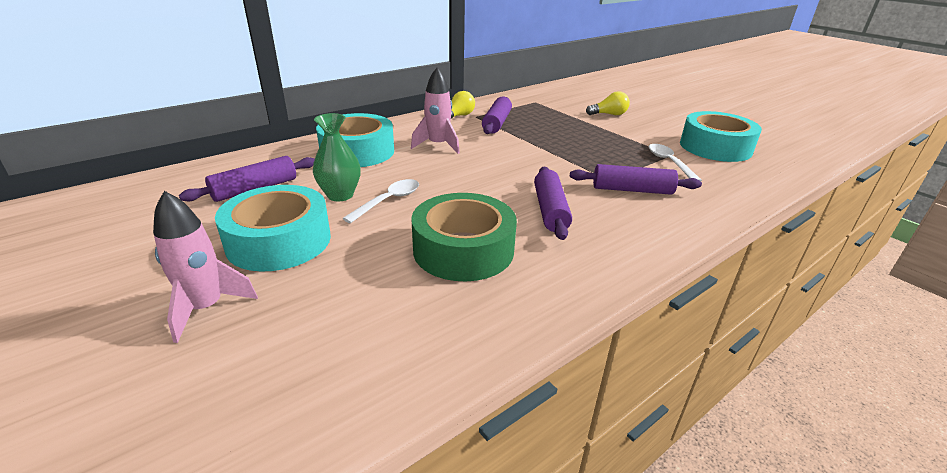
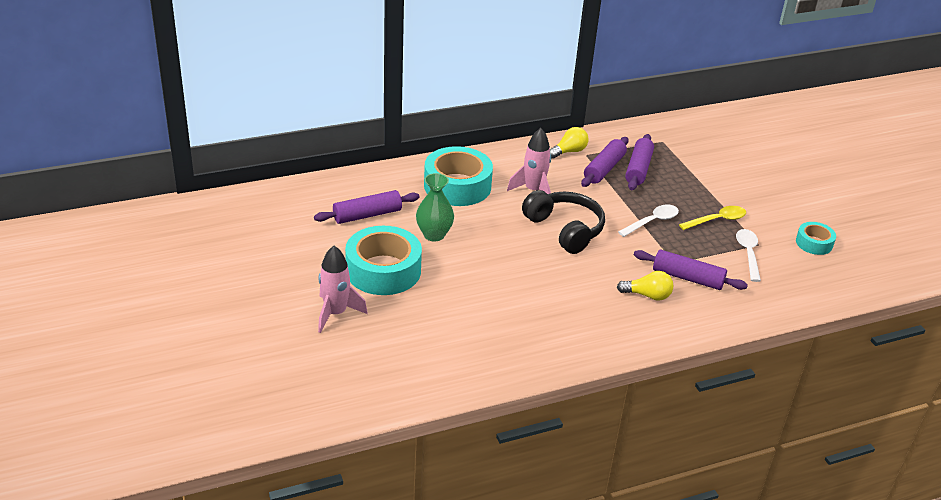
camera: 15 degrees right, 5 degrees up
white spoon [342,179,419,223] -> white spoon moved to [618,204,679,237]
green tape [411,193,517,281] -> none
purple rolling pin [534,167,572,240] -> purple rolling pin moved to [625,134,654,190]
yellow light bulb [586,91,630,115] -> yellow light bulb moved to [617,271,674,301]
turquoise tape [680,111,762,162] -> turquoise tape [796,222,836,255], size x0.52
none -> black headphones [522,190,605,254]
none -> yellow spoon [679,206,746,230]

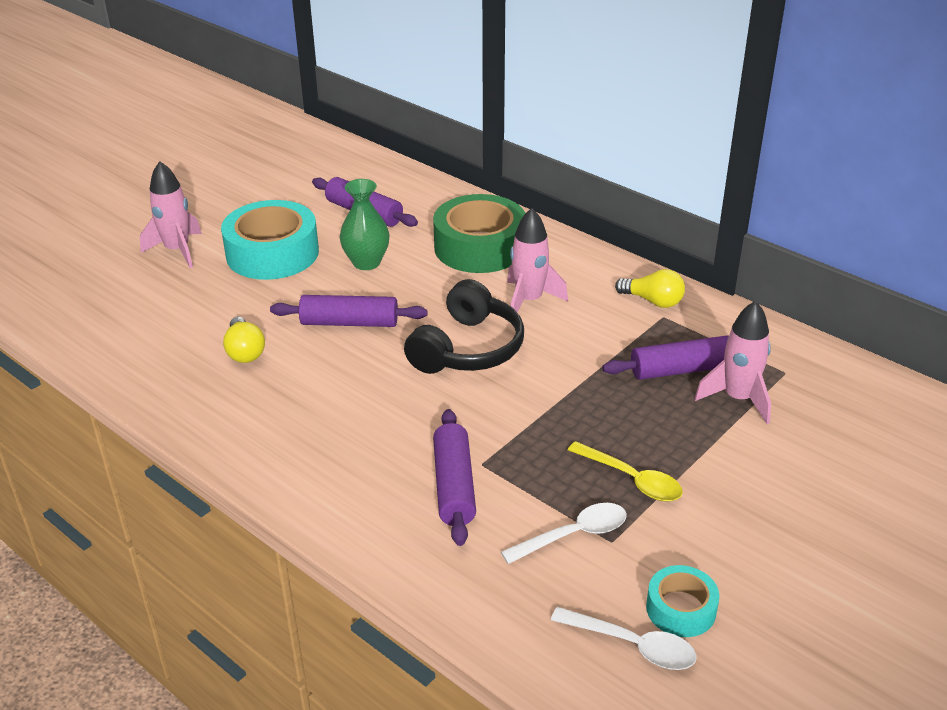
camera: 65 degrees right, 0 degrees up
turquoise tape [424,146,493,206] -> green tape [433,194,526,273]
purple rolling pin [581,137,629,187] -> purple rolling pin moved to [270,295,427,327]
yellow light bulb [617,271,674,301] -> yellow light bulb moved to [223,317,265,363]
white spoon [618,204,679,237] -> white spoon moved to [551,607,697,670]
none -> pink rocket [694,301,771,424]

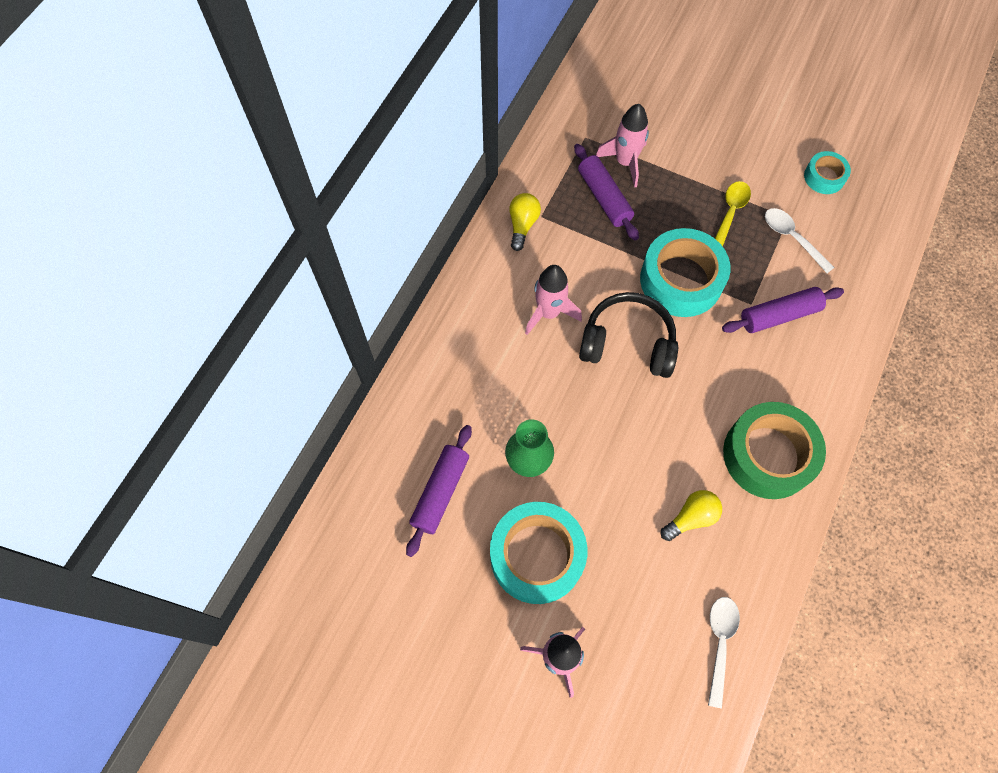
camera: 105 degrees left, 30 degrees up
purple rolling pin [270,295,427,327] -> none
green tape [433,194,526,273] -> green tape moved to [723,402,826,499]
white spoon [551,607,697,670] -> white spoon moved to [708,597,740,708]
none -> turquoise tape [640,228,731,317]

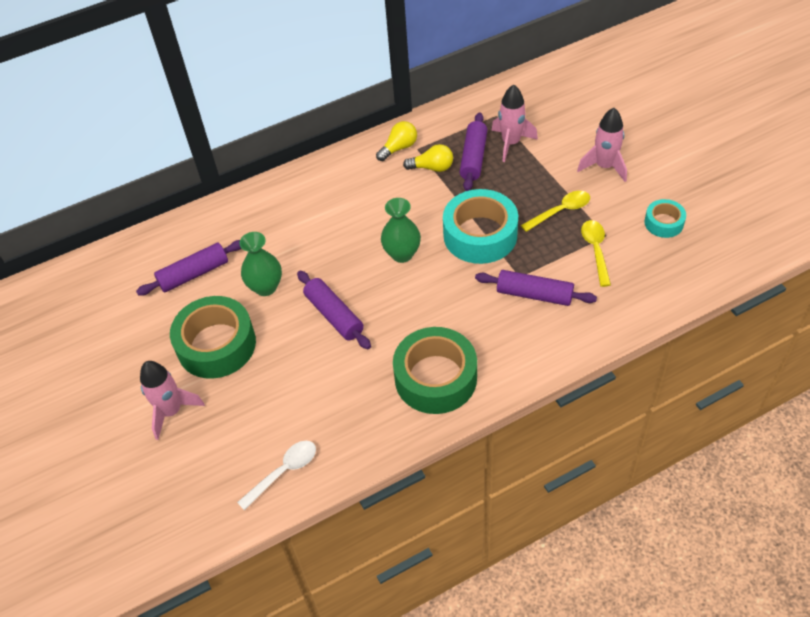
camera: 40 degrees right, 15 degrees down
turquoise tape [490,502,587,604] -> green tape [170,296,256,379]
pink rocket [525,265,582,335] -> pink rocket moved to [577,108,627,182]
black headphones [579,292,678,378] -> green vase [381,198,421,263]
yellow light bulb [661,490,722,541] -> yellow light bulb moved to [403,144,453,172]
white spoon [765,208,835,273] -> yellow spoon [581,220,611,287]
none -> purple rolling pin [297,271,371,349]

